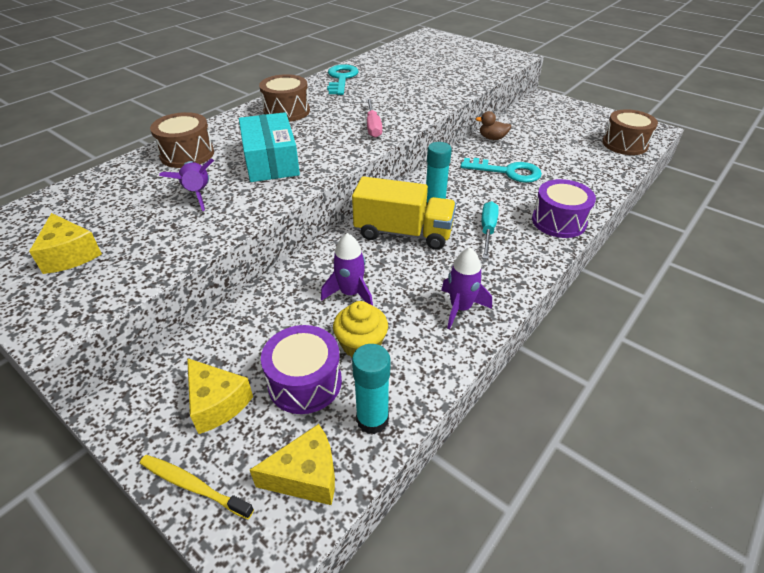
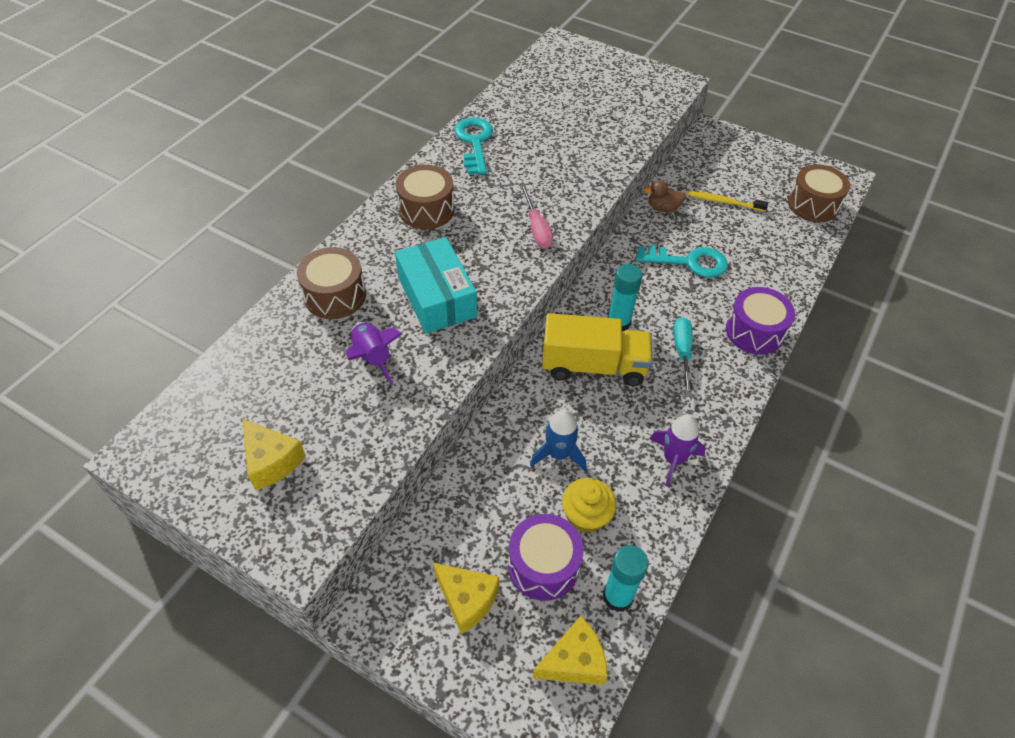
camera: 10 degrees left, 10 degrees up
yellow toothbrush [140,455,254,520] -> yellow toothbrush moved to [688,191,768,212]
purple rocket [321,233,373,306] -> blue rocket [530,409,587,471]

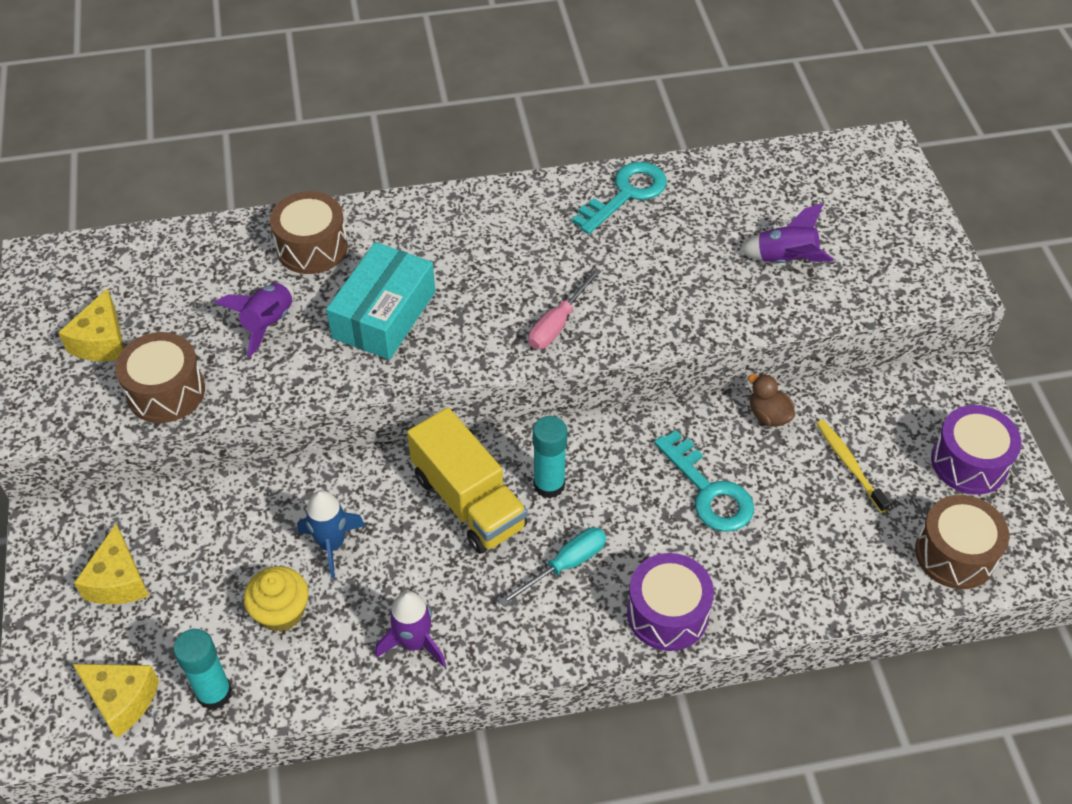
camera: 50 degrees right, 0 degrees up
brown drum [396,165,454,229] -> brown drum moved to [115,332,205,423]
purple drum [508,514,584,601] -> purple drum moved to [931,405,1022,495]
none -> purple rocket [739,203,834,263]

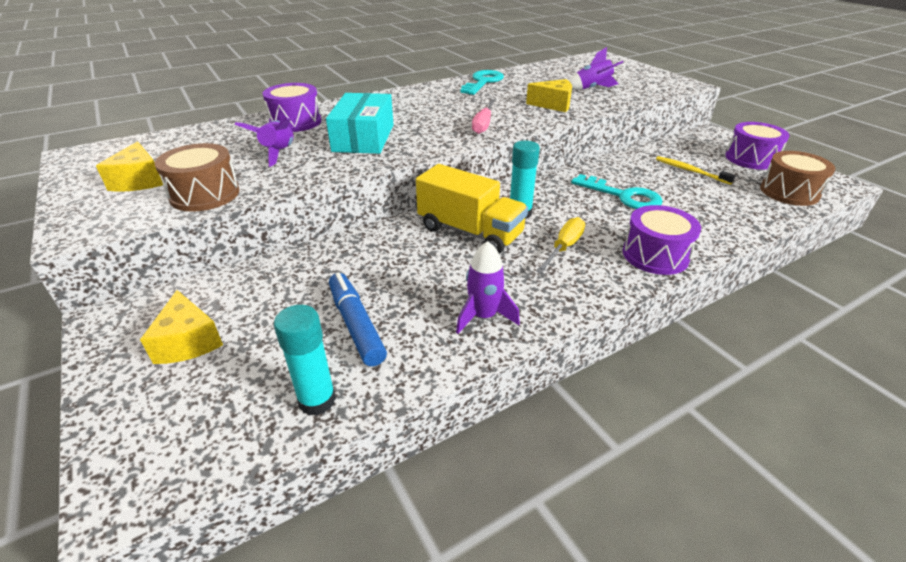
camera: 20 degrees left, 15 degrees down
yellow cheese [73,664,159,738] -> yellow cheese moved to [526,79,572,112]
yellow cupcake [244,566,309,632] -> blue marker [329,273,387,366]
brown drum [270,191,348,274] -> purple drum [262,83,321,132]
blue rocket [297,490,365,578] -> none
turquoise screwdriver [499,527,606,606] -> yellow screwdriver [536,217,585,273]
brown duck [748,374,795,427] -> none

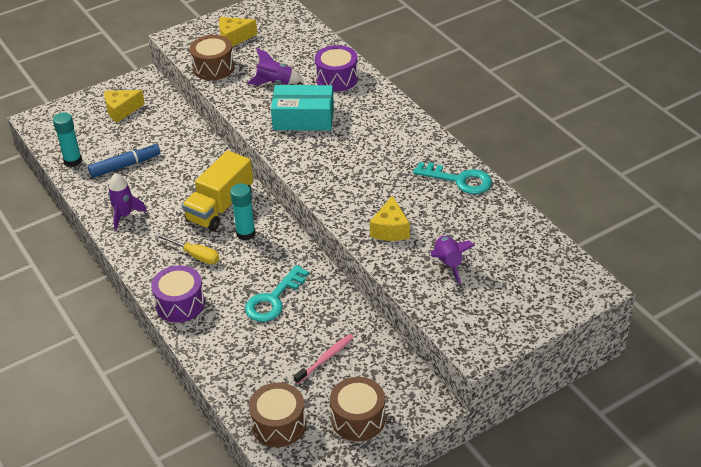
camera: 90 degrees right, 5 degrees up
pink screwdriver [472,99,496,134] -> none
yellow toothbrush [656,156,736,185] -> pink toothbrush [294,334,354,384]
purple drum [725,122,790,170] -> brown drum [330,377,385,441]

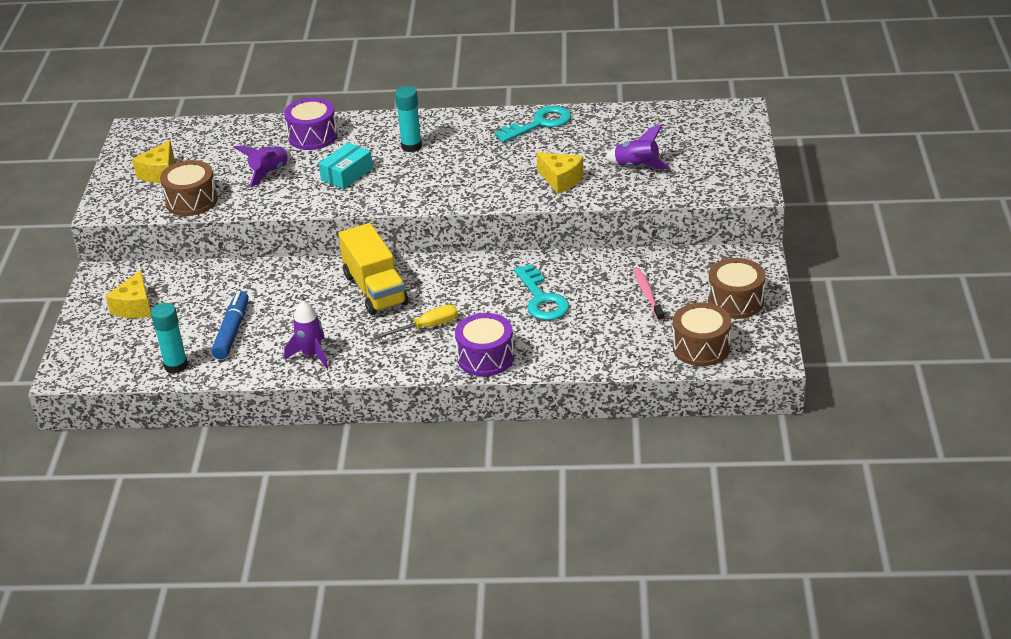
camera: 55 degrees left, 5 degrees down
turquoise glue stick [230,183,256,241] -> turquoise glue stick moved to [395,86,422,152]
turquoise box [271,85,334,131] -> turquoise box [319,142,373,189], size x0.66

